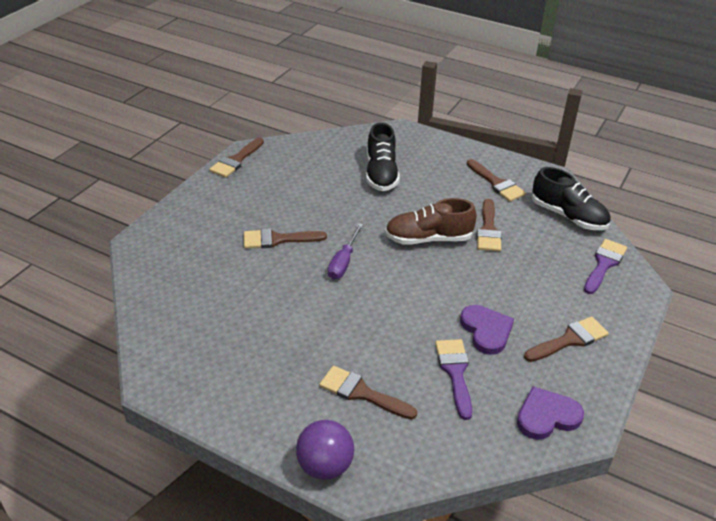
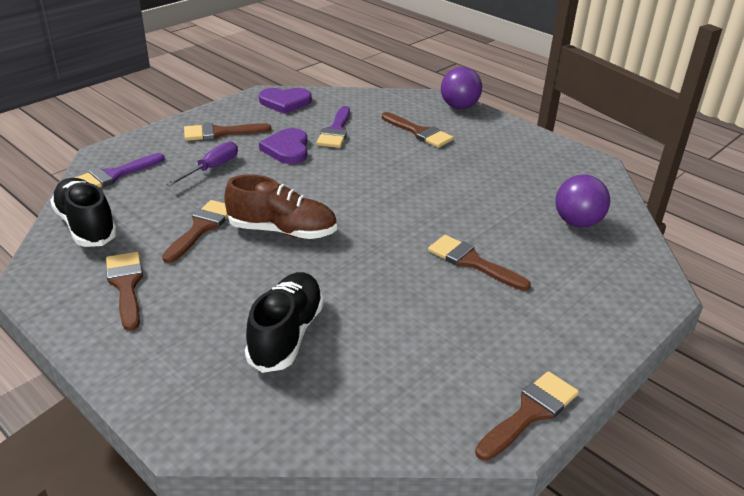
camera: 165 degrees left, 5 degrees down
brown brush [244,228,327,248] -> brown brush turned 150 degrees counterclockwise [428,235,531,291]
purple screwdriver [328,223,363,280] -> purple screwdriver moved to [166,141,238,186]
none -> purple ball [555,174,610,228]

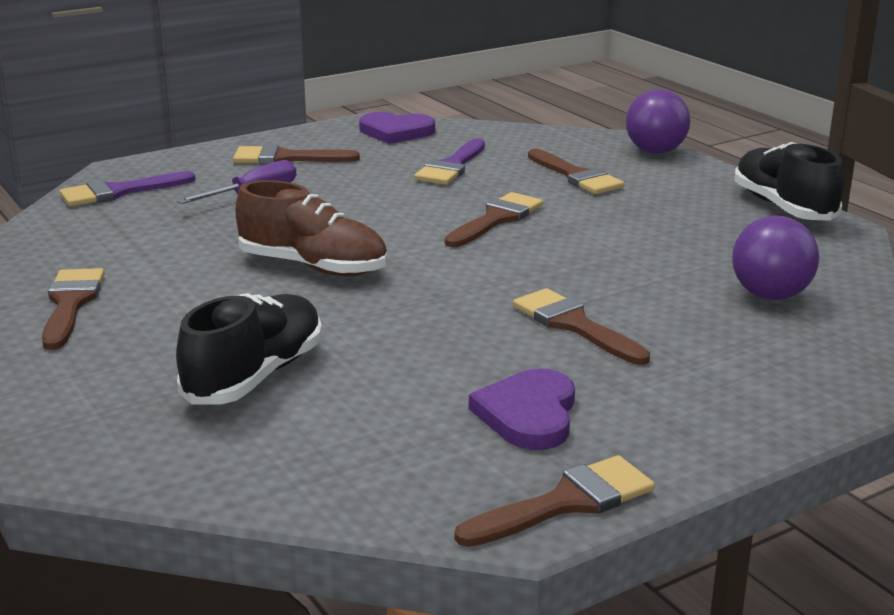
camera: 15 degrees right, 10 degrees down
black shoe [50,178,118,247] -> black shoe moved to [734,142,844,221]
brown brush [162,200,228,263] -> brown brush moved to [445,192,543,247]
purple heart [259,128,307,164] -> purple heart moved to [469,369,575,450]

